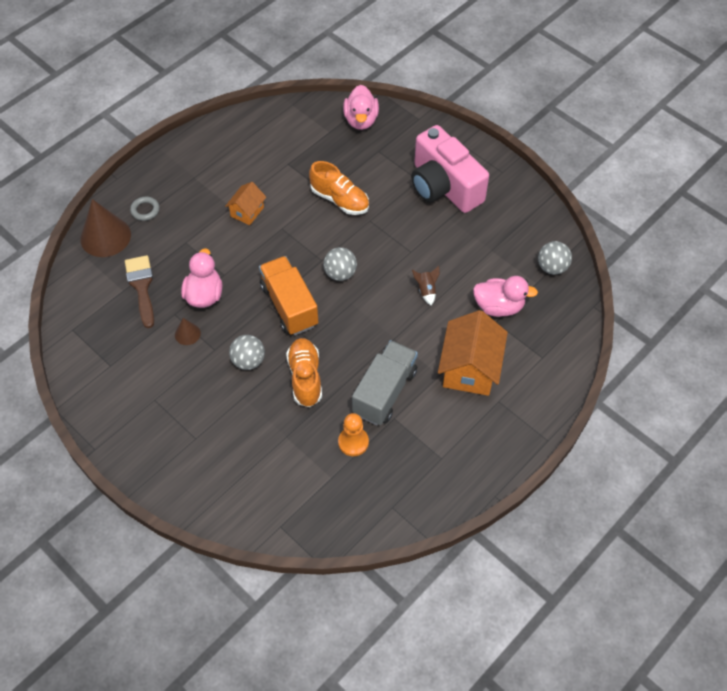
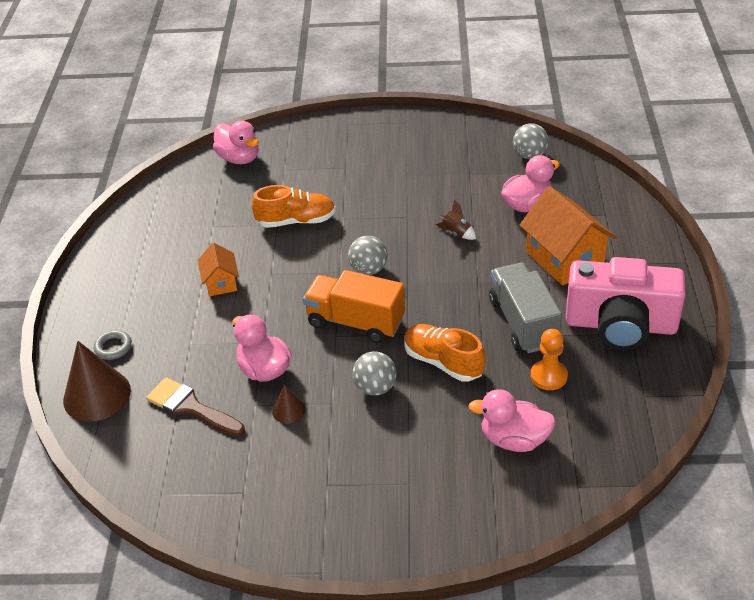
camera: 40 degrees left, 15 degrees down
pink camera [411,125,489,213] -> pink camera moved to [566,257,685,350]
none -> pink duck [468,389,556,452]

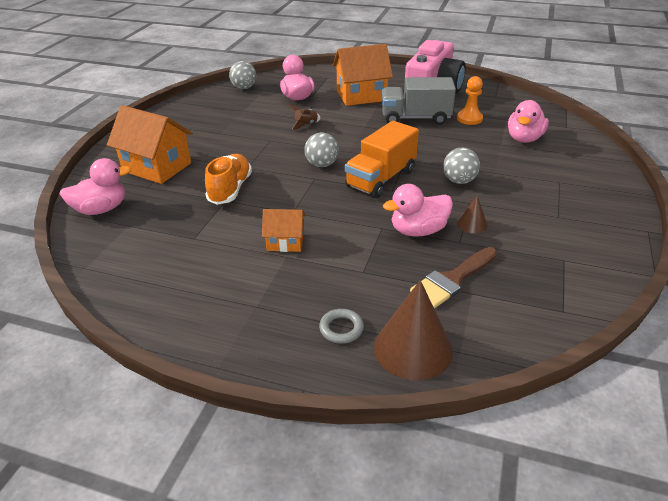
camera: 75 degrees left, 5 degrees down
orange shoe [404,324,486,381] -> none
none -> orange house [107,105,193,184]

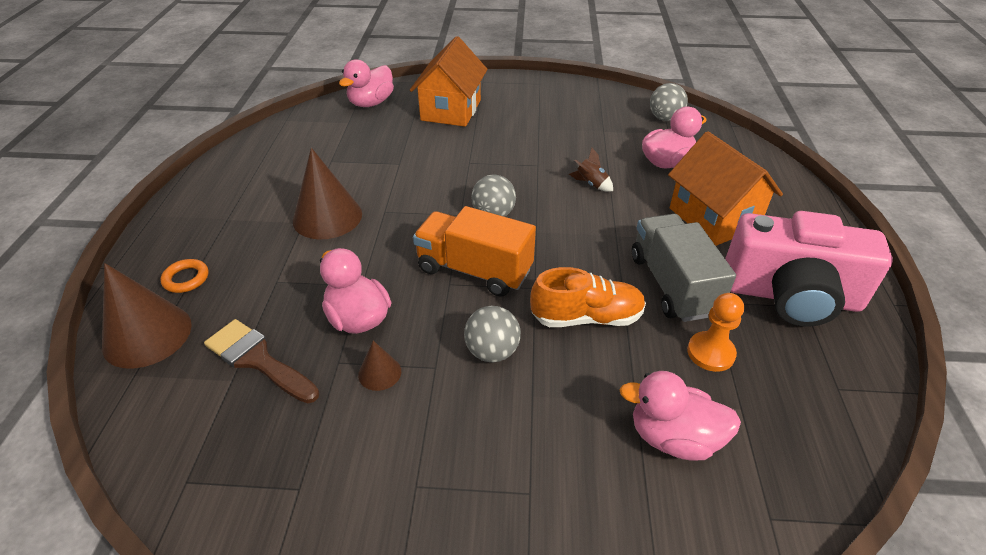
camera: 75 degrees right, 5 degrees up
pink duck [60,158,131,215] -> pink duck turned 75 degrees clockwise [339,59,394,107]
orange shoe [205,154,252,205] -> orange shoe moved to [530,267,646,327]
orange house [262,209,306,252] -> brown cone [293,148,362,240]
grey ring [319,309,364,344] -> orange ring [160,259,209,293]

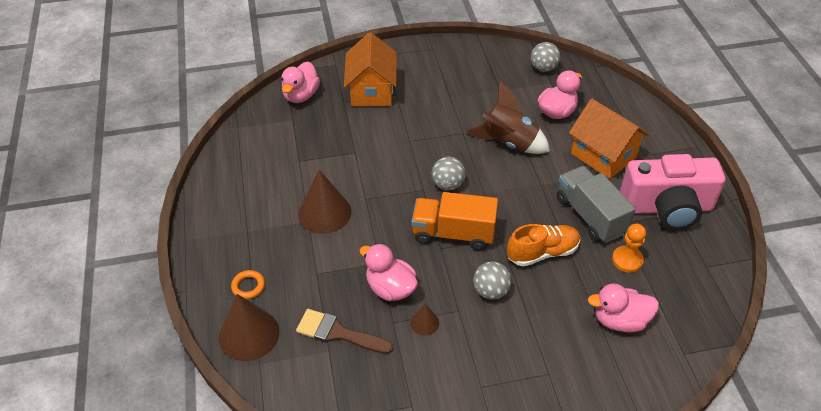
camera: 15 degrees left, 5 degrees up
brown rocket [569,148,613,192] -> brown rocket [466,81,550,154], size x2.23

